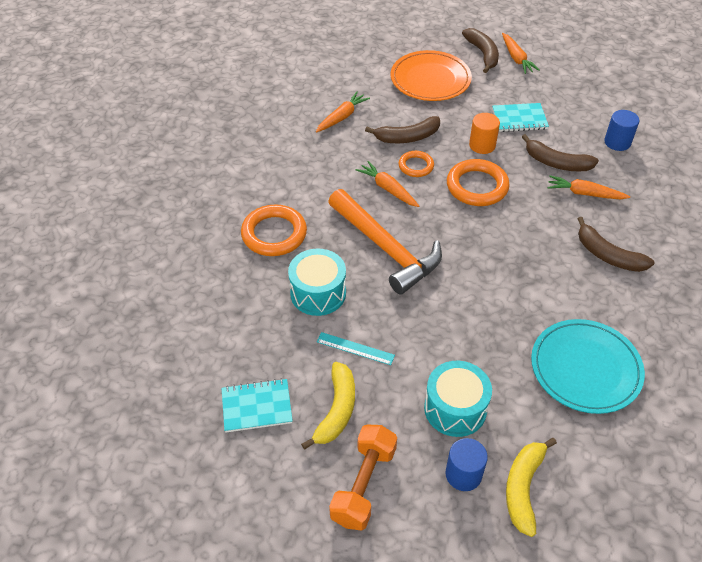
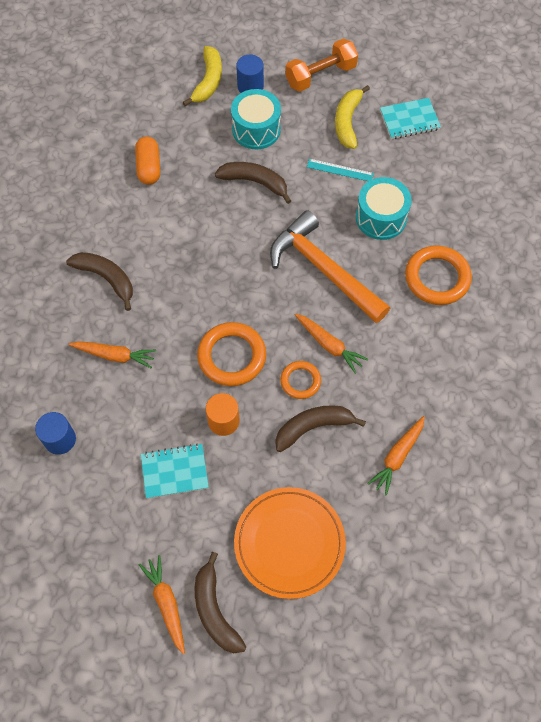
camera: 175 degrees right, 15 degrees up
orange dumbbell [329,424,397,531] -> orange dumbbell turned 45 degrees clockwise [285,39,358,92]
brown banana [522,134,599,171] -> brown banana moved to [215,162,291,204]
turquoise plate [531,319,645,414] -> orange capsule [135,136,160,185]

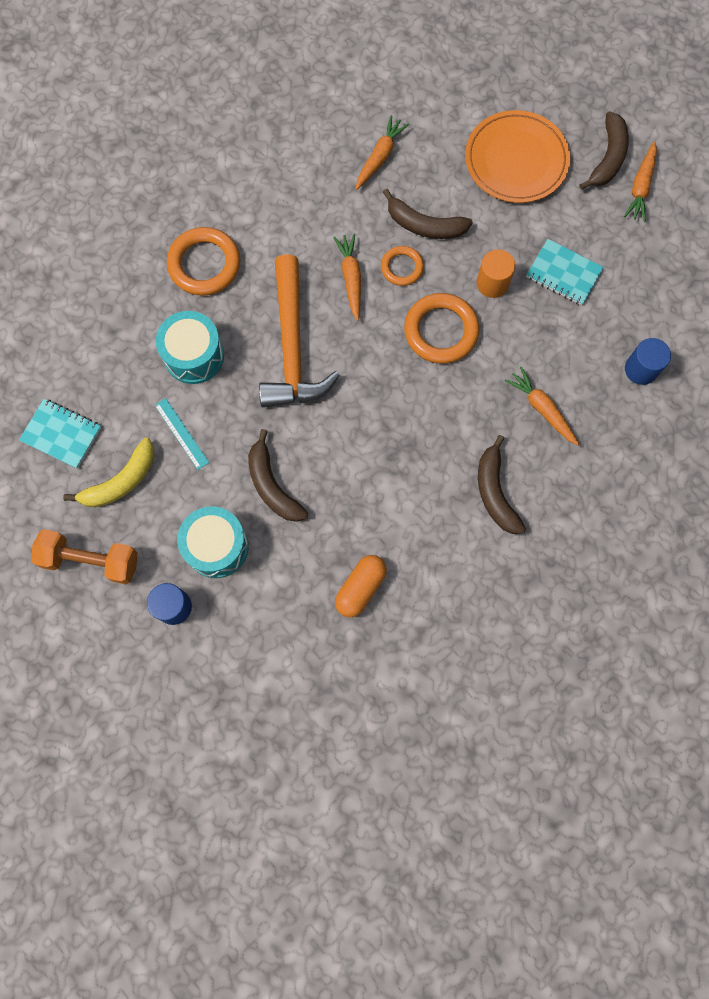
camera: 140 degrees left, 10 degrees up
yellow banana [182,46,222,106] -> none
orange carrot [367,416,425,496] -> orange carrot turned 45 degrees counterclockwise [356,115,409,190]

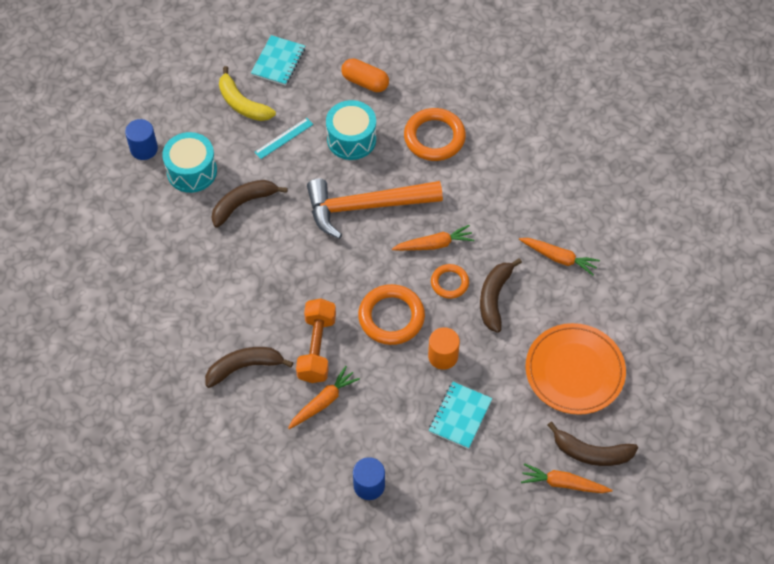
camera: 85 degrees right, 15 degrees down
orange dumbbell [31,529,138,584] -> orange dumbbell moved to [296,298,336,383]
orange capsule [335,555,387,618] -> orange capsule moved to [341,58,389,92]

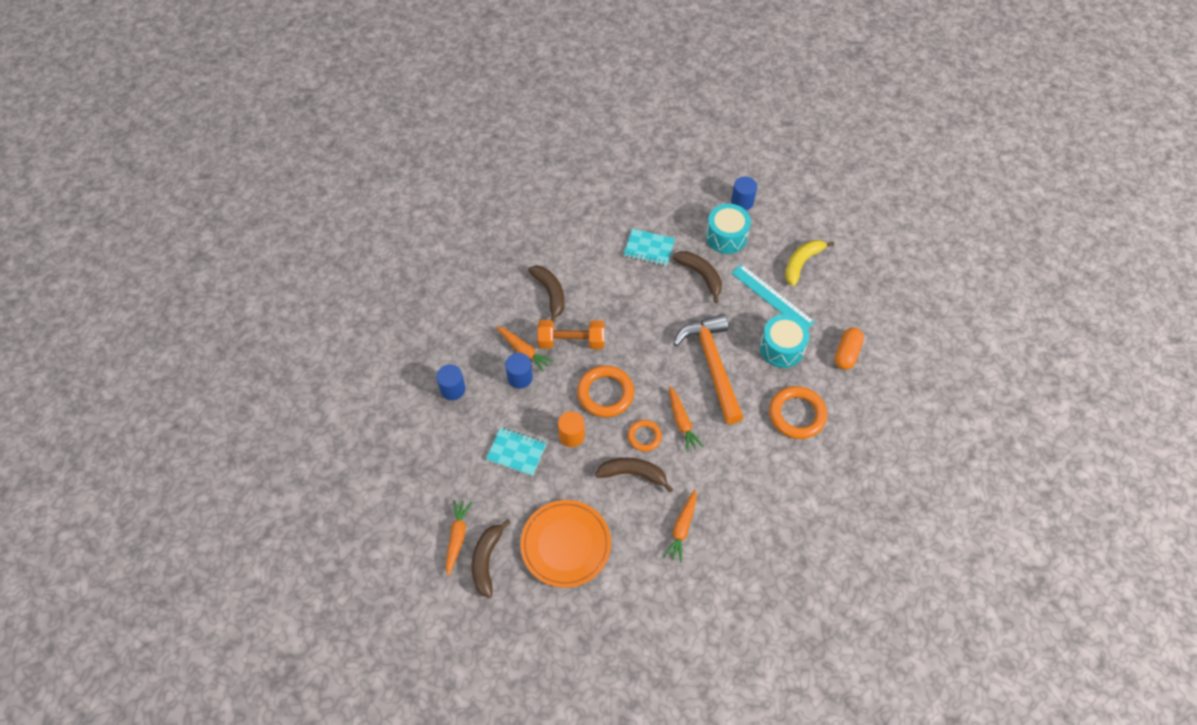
camera: 85 degrees right, 0 degrees up
turquoise notebook [251,35,305,86] -> turquoise notebook moved to [624,229,675,266]
turquoise ruler [254,118,313,159] -> turquoise ruler [731,264,815,328], size x1.68
none -> blue cylinder [505,353,533,389]

